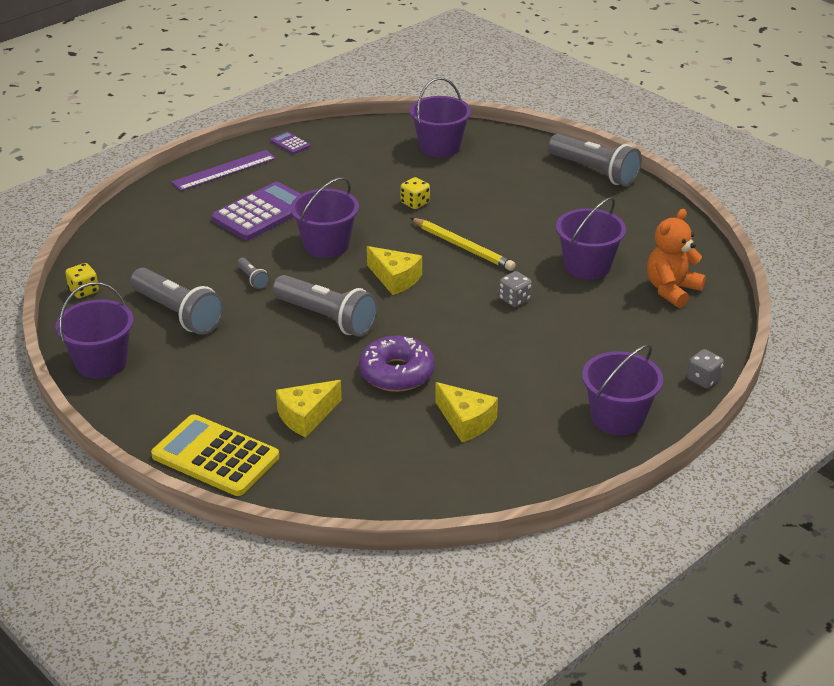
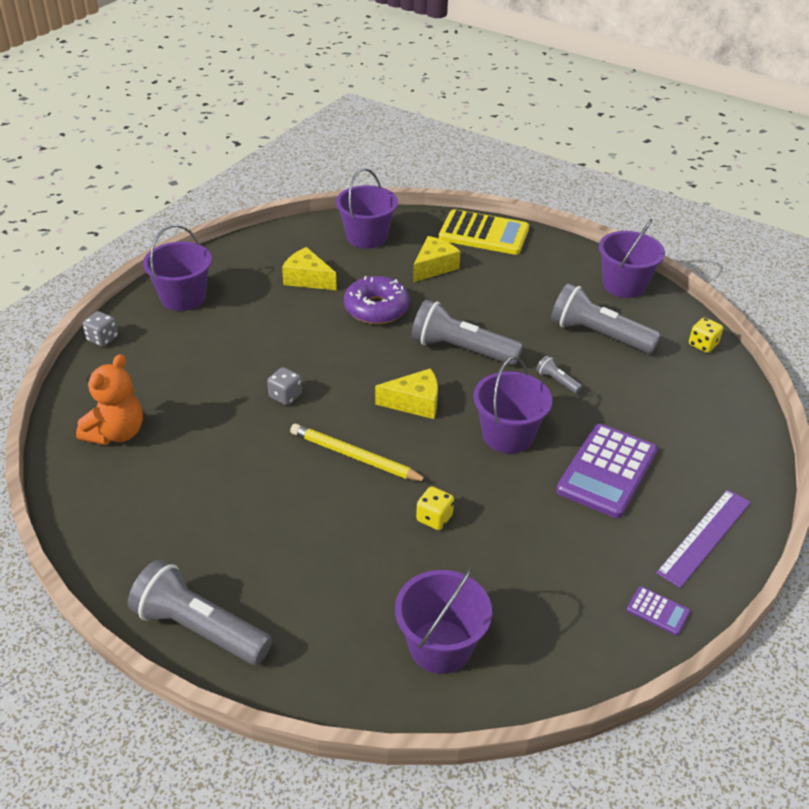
camera: 165 degrees right, 5 degrees up
yellow cheese [367,246,422,295] -> yellow cheese turned 150 degrees clockwise [375,368,438,419]
purple bucket [556,197,626,280] -> purple bucket moved to [336,168,398,249]

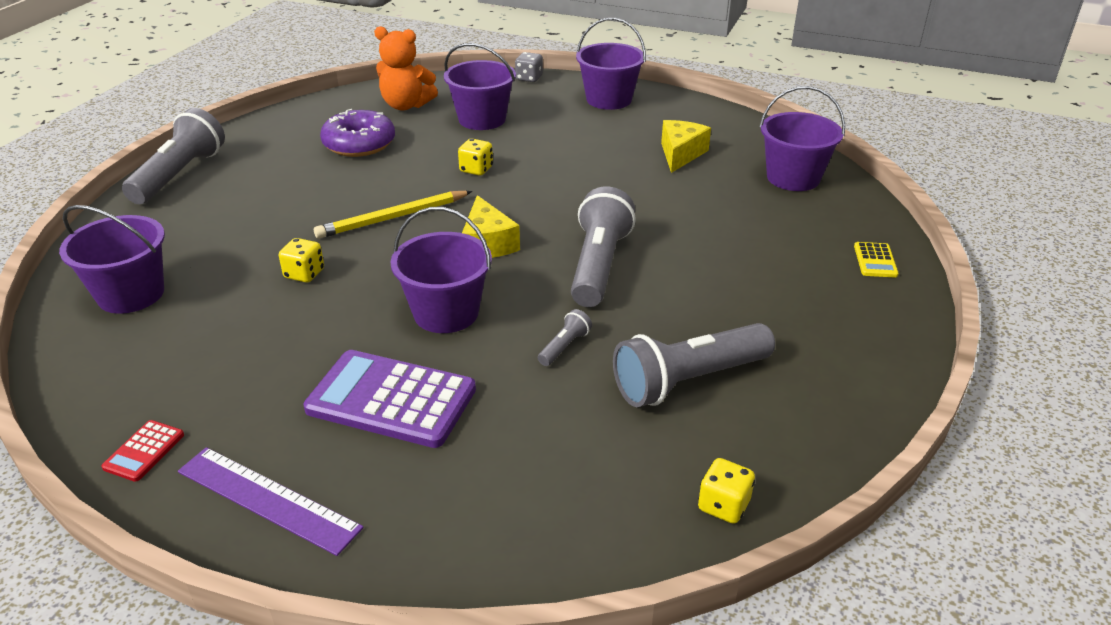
camera: 80 degrees right, 5 degrees down
grey dice [267,367,302,405] -> yellow dice [458,138,493,176]
yellow pencil [290,424,429,482] -> yellow pencil turned 135 degrees counterclockwise [314,191,472,239]
purple donut [344,276,410,324] -> purple donut moved to [320,109,395,157]
yellow cheese [413,236,461,282] -> none
yellow calculator [439,209,529,255] -> yellow calculator [854,242,899,278], size x0.45
grey flashlight [551,283,661,354] -> grey flashlight turned 135 degrees counterclockwise [613,323,775,407]
purple bucket [599,219,665,298] -> purple bucket moved to [444,43,516,130]
purple calculator [627,586,690,635] -> red calculator [102,420,184,482]

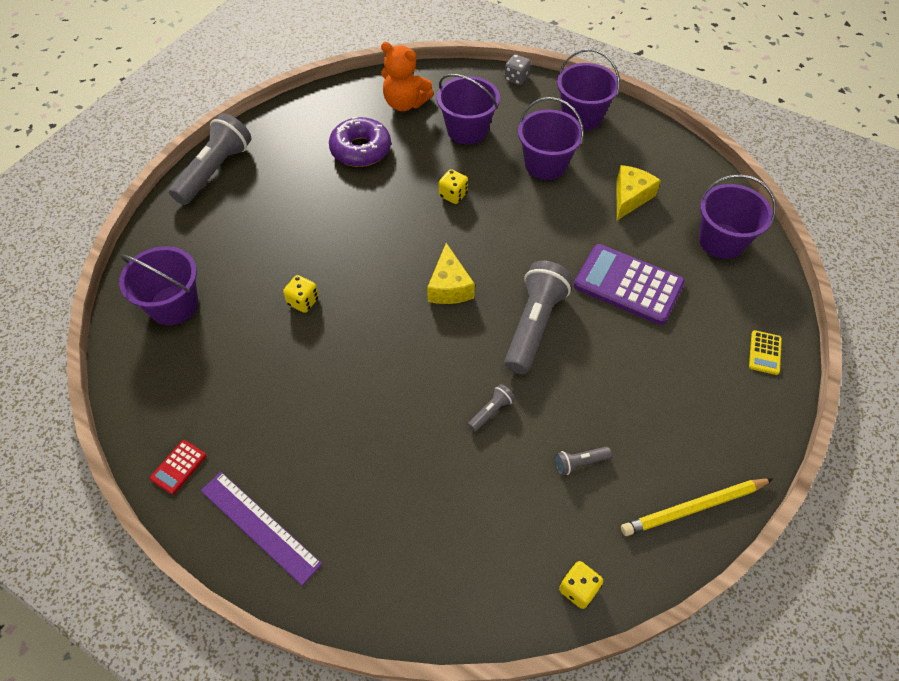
camera: 10 degrees right, 20 degrees up
purple calculator [303,350,476,448] -> purple calculator moved to [574,244,685,325]
yellow pencil [314,191,472,239] -> yellow pencil moved to [621,478,773,536]
purple bucket [390,207,492,333] -> purple bucket moved to [518,97,584,180]
grey flashlight [613,323,775,407] -> grey flashlight [555,447,612,475], size x0.44

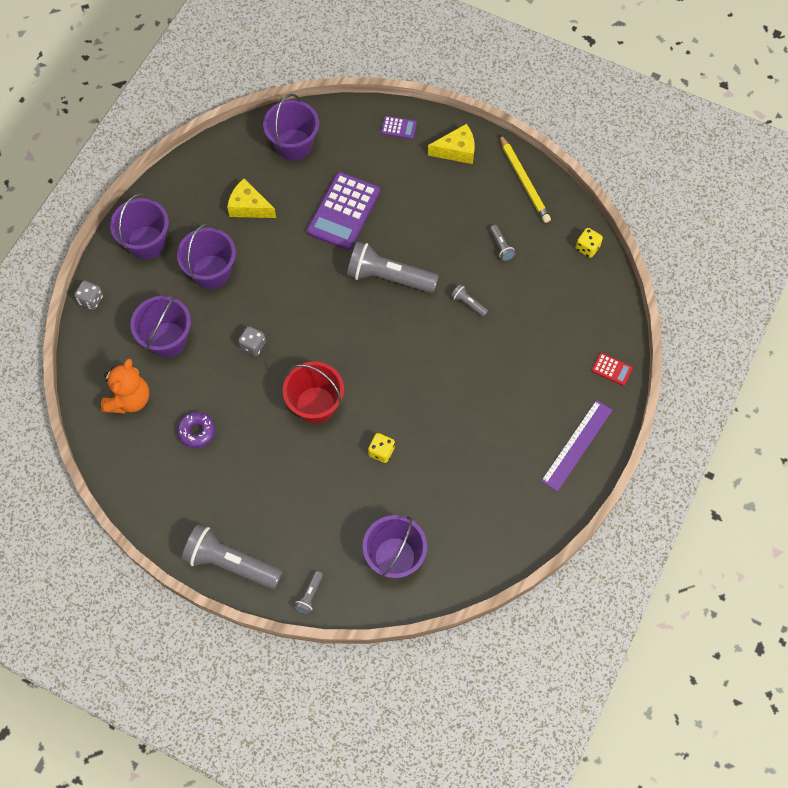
camera: 95 degrees left, 10 degrees up
red calculator [150,440,207,495] -> red calculator moved to [592,353,633,386]
purple donut [329,117,391,167] -> purple donut [177,412,216,448], size x0.64
yellow cheese [427,243,475,304] -> yellow cheese moved to [428,124,475,164]
yellow dice [439,169,468,204] -> grey dice [238,326,266,356]
yellow calculator [749,330,782,375] -> purple calculator [381,116,417,139]
none -> red bucket [283,362,344,424]
none -> grey flashlight [294,571,323,614]

